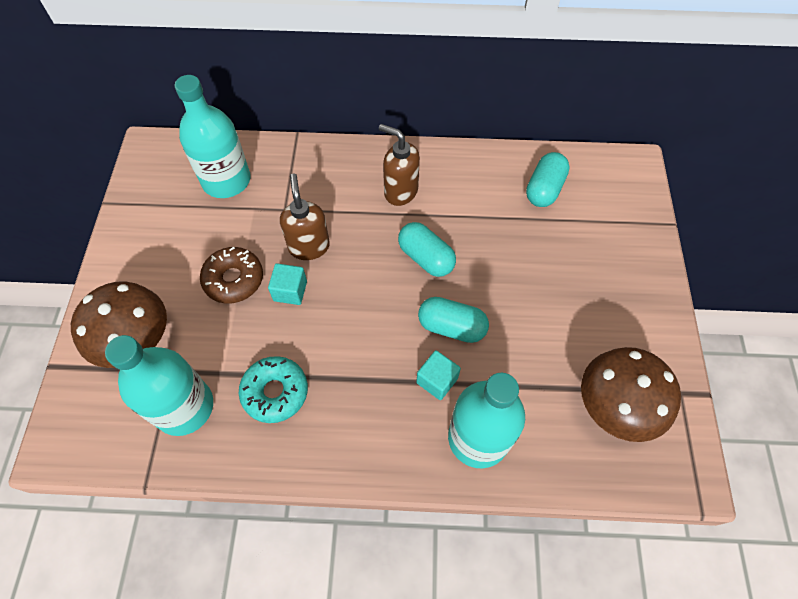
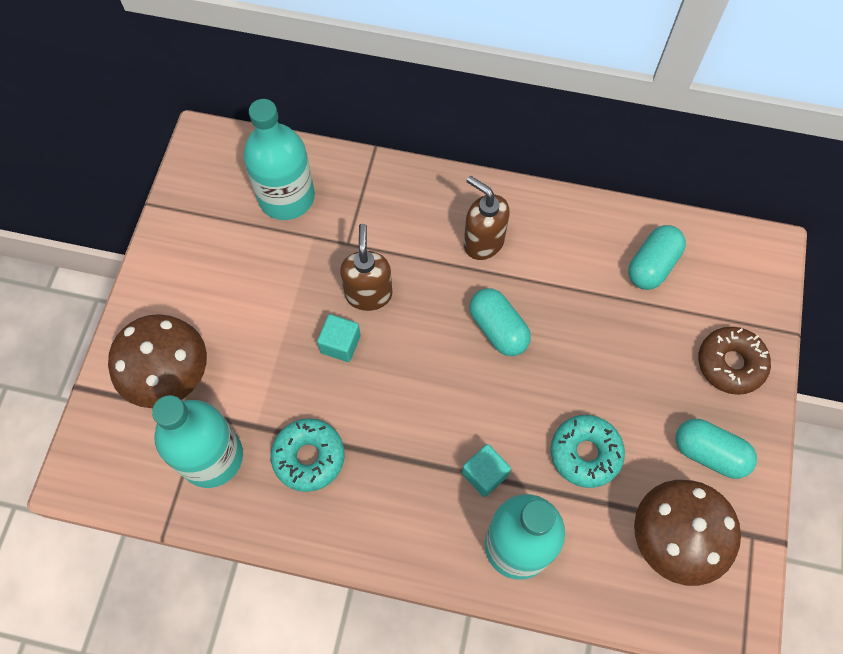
camera: 10 degrees right, 5 degrees up
brown donut [200,247,263,304] -> brown donut moved to [698,327,771,395]
turquoise capsule [418,297,489,343] -> turquoise capsule moved to [676,419,757,479]
none -> turquoise donut [551,415,625,488]

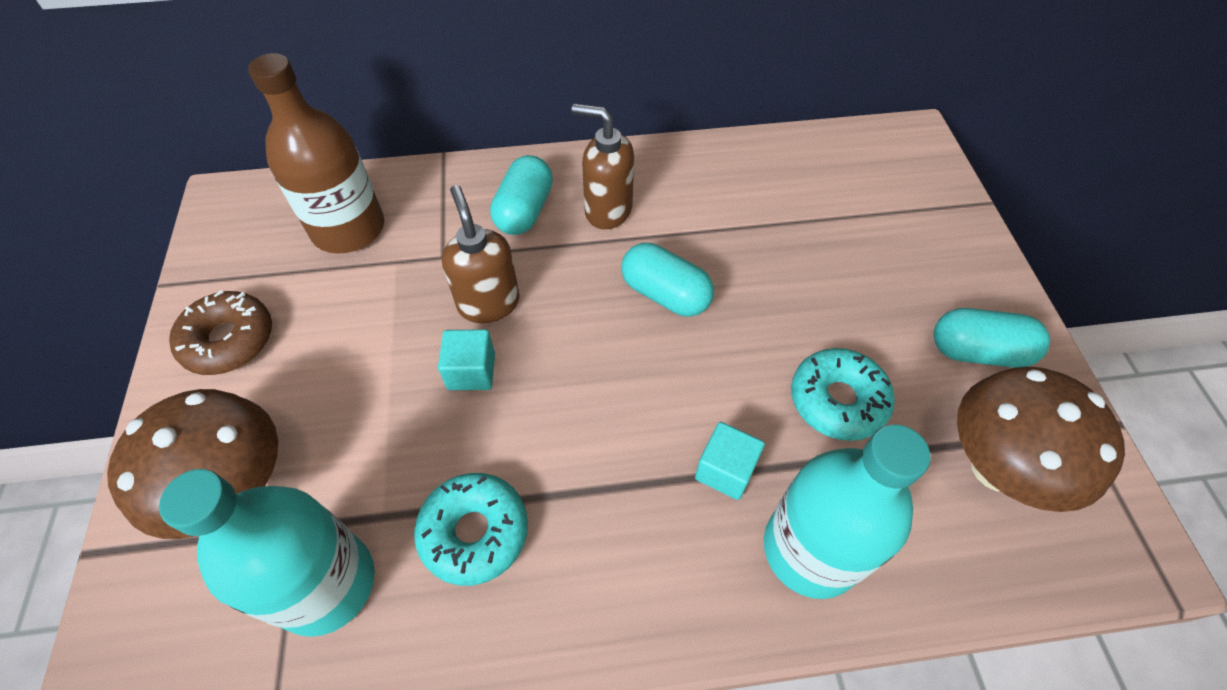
camera: 20 degrees left, 10 degrees down
turquoise bottle [243,99,315,220] -> brown bottle [248,53,384,254]
turquoise capsule [628,225,686,290] -> turquoise capsule moved to [490,155,553,235]
brown donut [698,327,771,395] -> brown donut moved to [169,290,272,375]

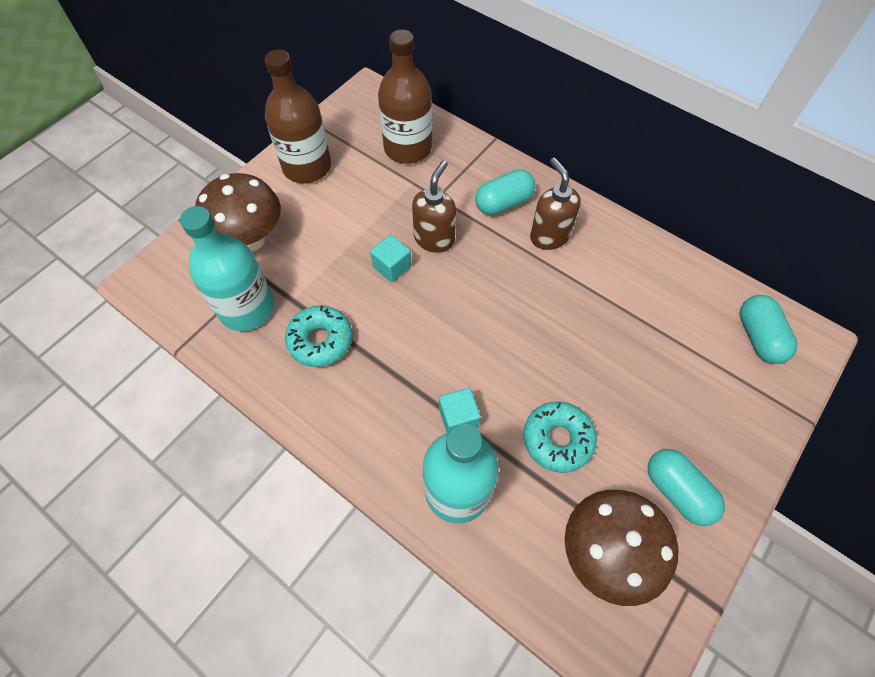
camera: 45 degrees right, 5 degrees up
brown donut [169,290,272,375] -> brown bottle [265,50,331,183]
turquoise capsule [621,243,714,317] -> turquoise capsule moved to [740,295,798,364]

